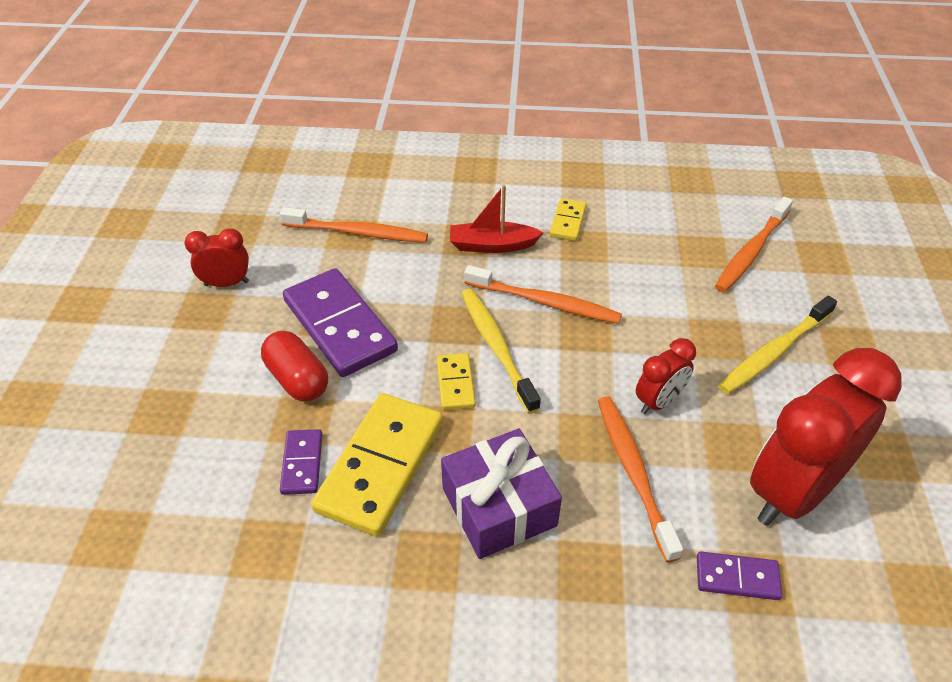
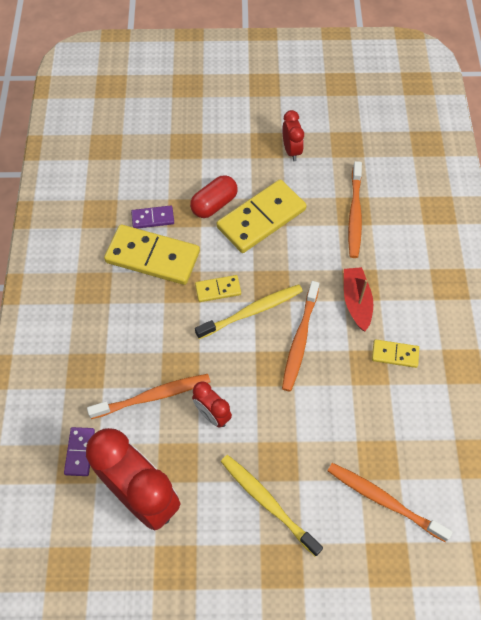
camera: 85 degrees right, 15 degrees up
purple domino [283,268,398,377] -> yellow domino [217,180,307,253]
purple gift [441,429,562,559] -> none

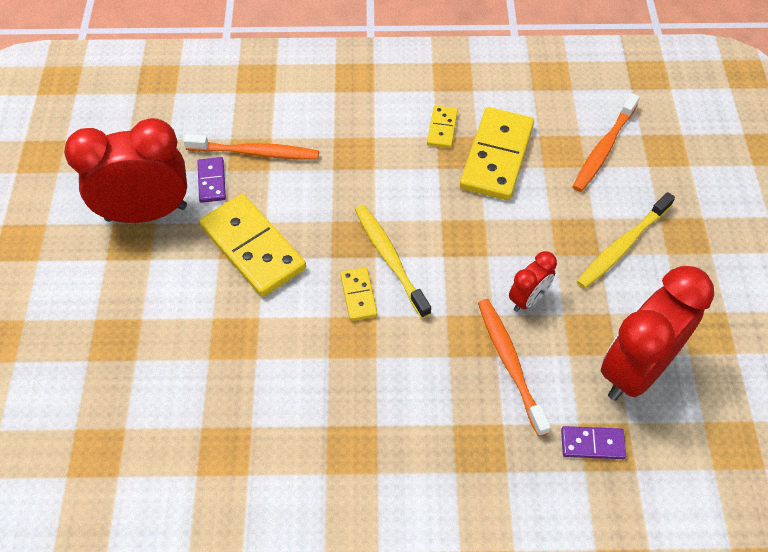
camera: 90 degrees left, 5 degrees down
yellow domino [104,225,200,285] -> yellow domino moved to [460,107,534,200]
purple domino [131,205,174,229] -> purple domino moved to [198,157,226,203]
red capsule [190,175,238,218] -> none
red clock [282,110,304,161] -> red clock [64,118,187,223], size x2.08
orange toothbrush [282,281,319,391] -> none
red boat [344,267,373,331] -> none

